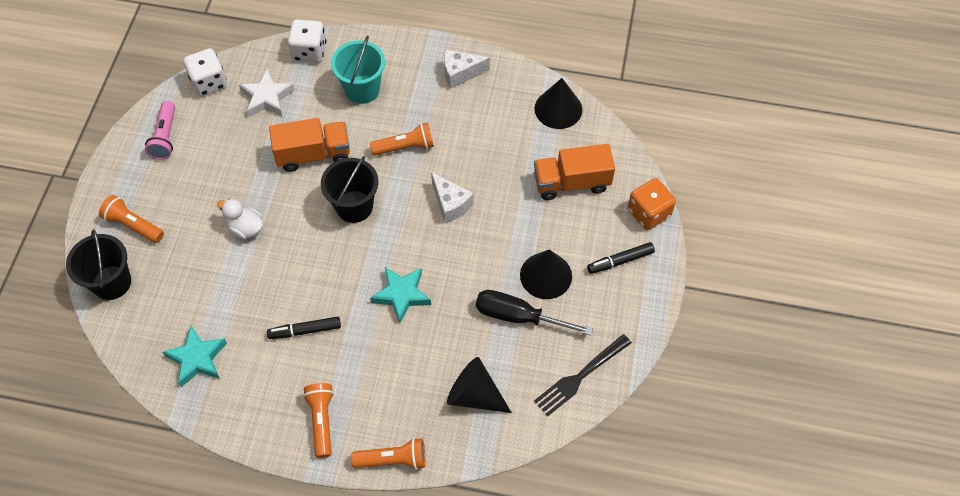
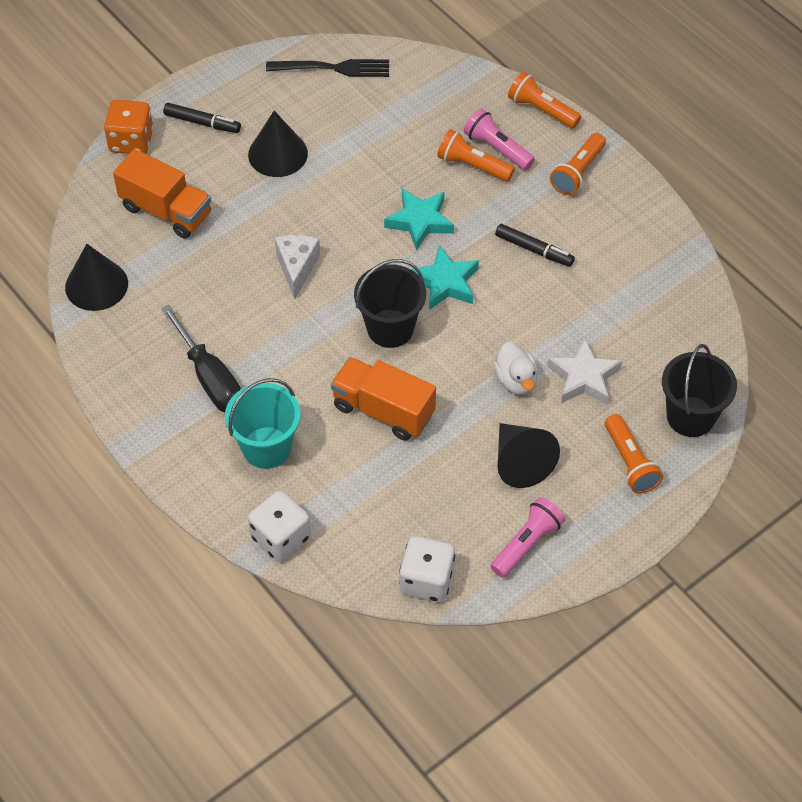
camera: 140 degrees left, 5 degrees down
turquoise star [163,326,227,387] -> turquoise star moved to [411,245,479,310]
white star [239,69,295,117] -> white star moved to [547,338,622,405]
orange flashlight [370,122,434,156] -> orange flashlight moved to [437,129,515,182]
white cheese [444,50,490,89] -> none
black cone [447,357,512,413] -> black cone moved to [498,423,560,488]
black screwdriver [476,290,593,336] -> black screwdriver moved to [161,305,241,412]
none -> pink flashlight [464,109,535,170]

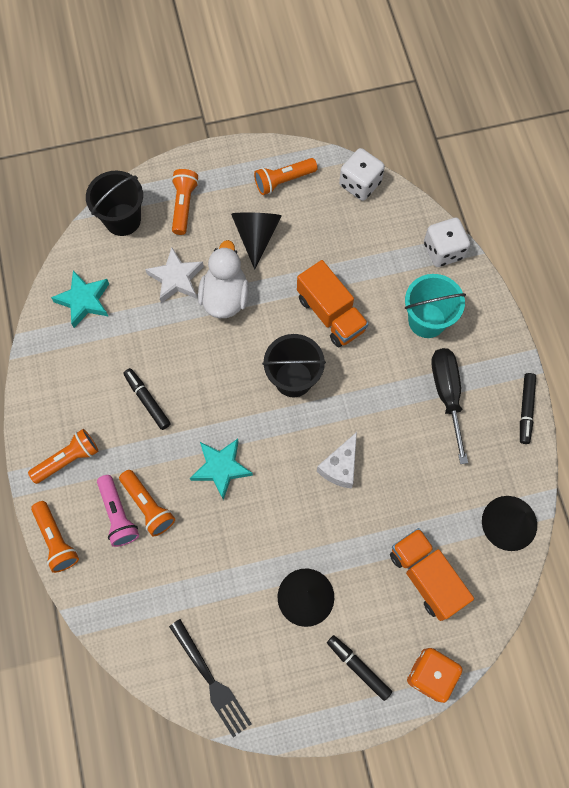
camera: 155 degrees left, 15 degrees up
black fork [266,59,389,77] -> black fork turned 150 degrees counterclockwise [169,619,252,738]
turquoise star [411,245,479,310] -> turquoise star moved to [51,270,109,328]
pink flashlight [490,497,565,578] -> orange flashlight [254,158,318,195]
white duck [493,342,538,395] -> white duck [198,240,249,318], size x1.51
none -> black marker [520,373,536,444]

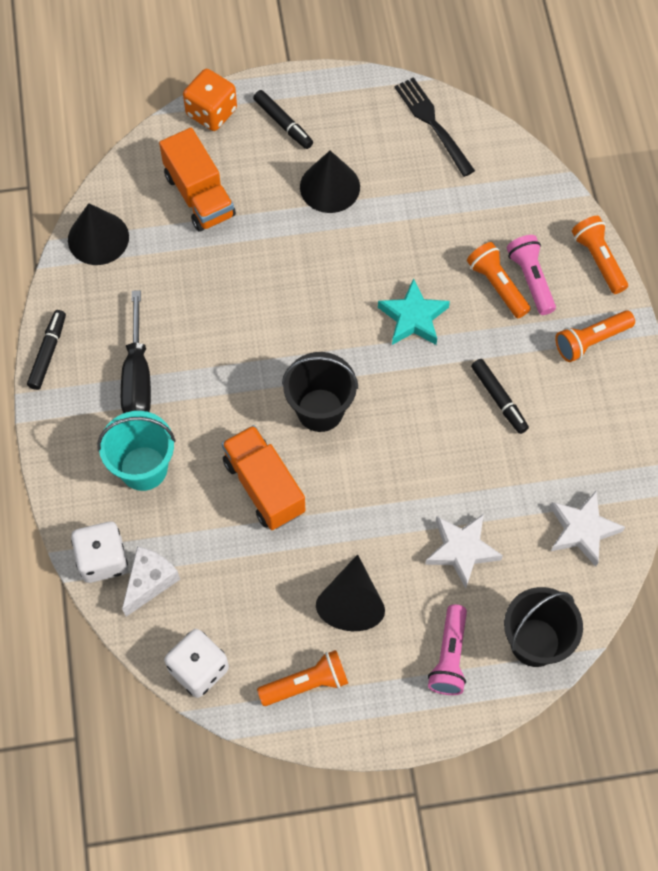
camera: 175 degrees left, 5 degrees down
turquoise star [51,270,109,328] -> white star [550,491,625,566]
orange flashlight [172,169,199,235] -> pink flashlight [428,604,467,695]
white duck [198,240,249,318] -> none
white cheese [317,432,357,489] -> white cheese moved to [122,546,180,617]

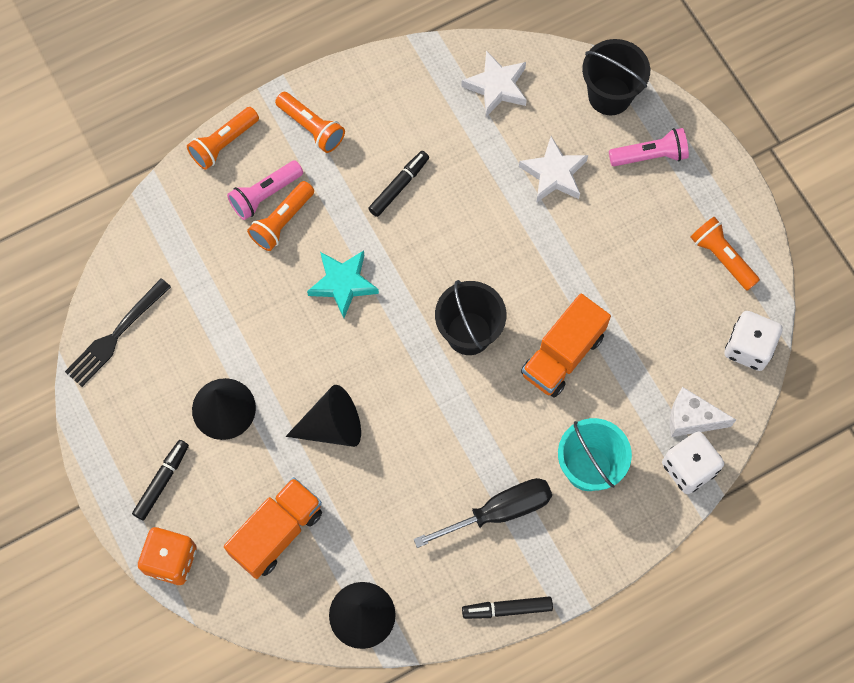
camera: 110 degrees left, 5 degrees up
black cone [316,554,385,631] -> black cone moved to [286,385,361,447]

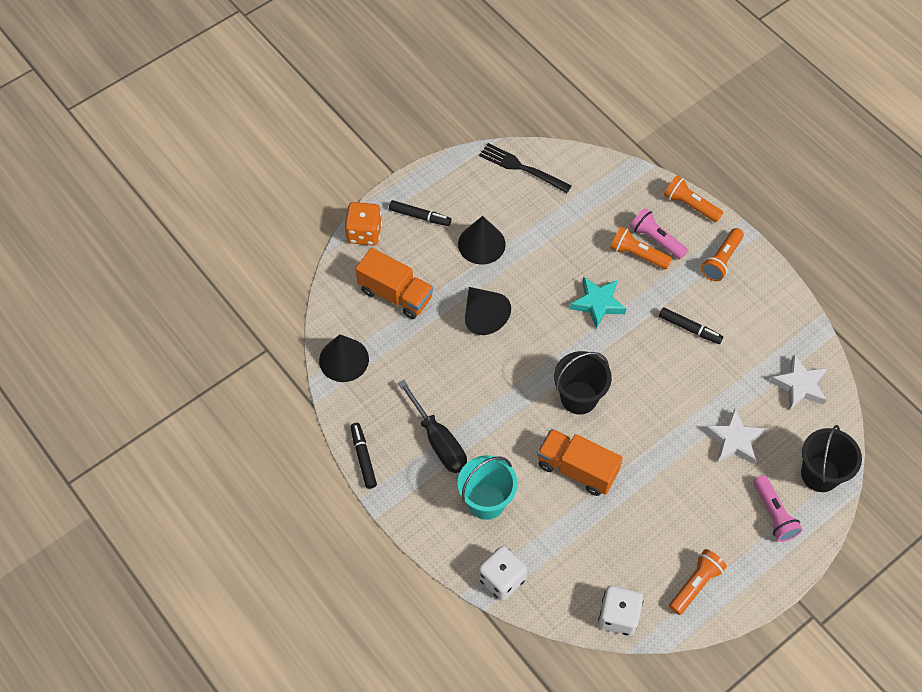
camera: 80 degrees right, 10 degrees down
white cheese [670,387,736,437] -> none

